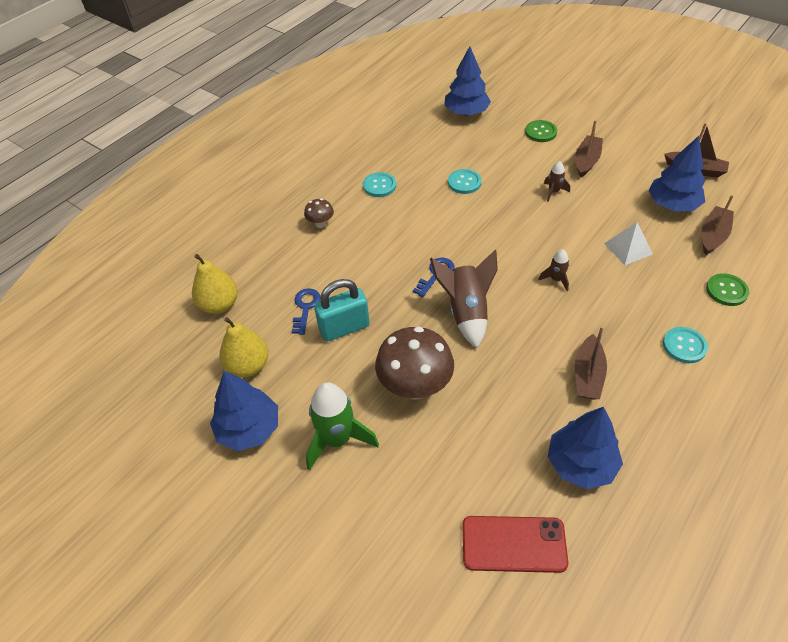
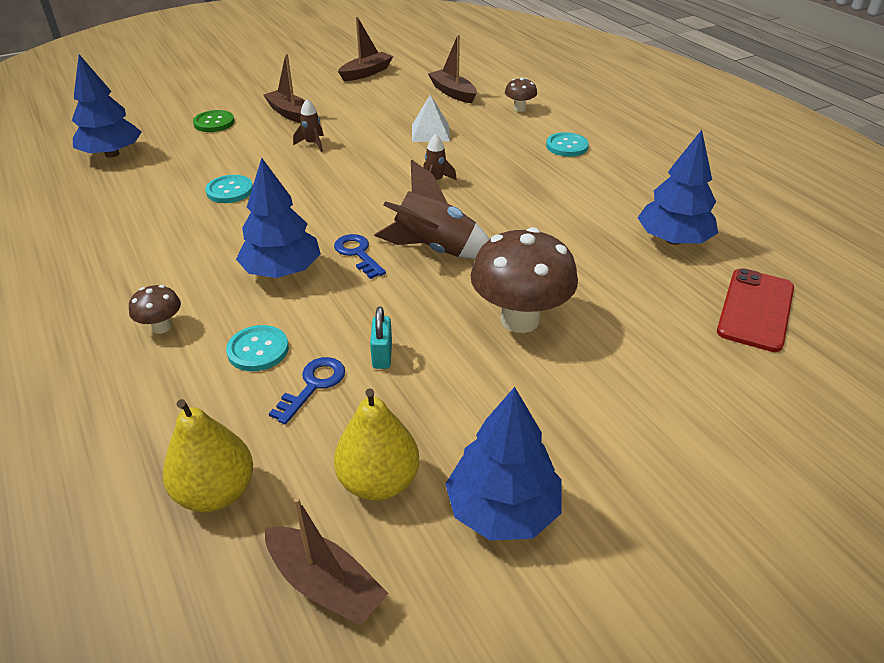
camera: 70 degrees left, 10 degrees down
blue key [292,288,321,335] -> blue key turned 90 degrees clockwise [269,357,345,424]
green rocket [306,382,379,471] -> none
turquoise padlock [314,279,370,341] -> turquoise padlock [370,306,392,369], size x0.55
turquoise button [363,172,396,197] -> turquoise button moved to [226,325,289,371]
brown boat [575,326,607,399] -> brown boat moved to [265,497,388,625]
blue tree [648,136,705,211] -> blue tree moved to [236,158,321,278]
green button [706,273,749,306] -> brown mushroom [505,77,537,112]

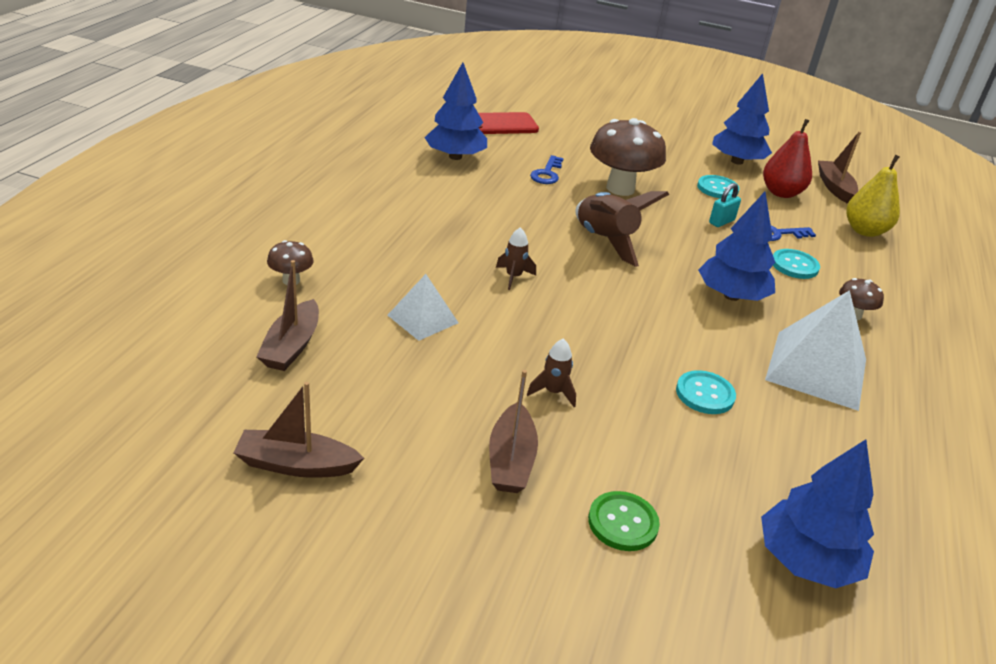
camera: 135 degrees left, 5 degrees down
blue key [334,234,386,279] -> blue key moved to [530,155,564,184]
yellow pear [334,388,419,501] -> red pear [763,119,812,198]
turquoise button [546,132,589,157] -> turquoise button moved to [697,175,740,198]
none -> white pyramid [765,290,866,411]

